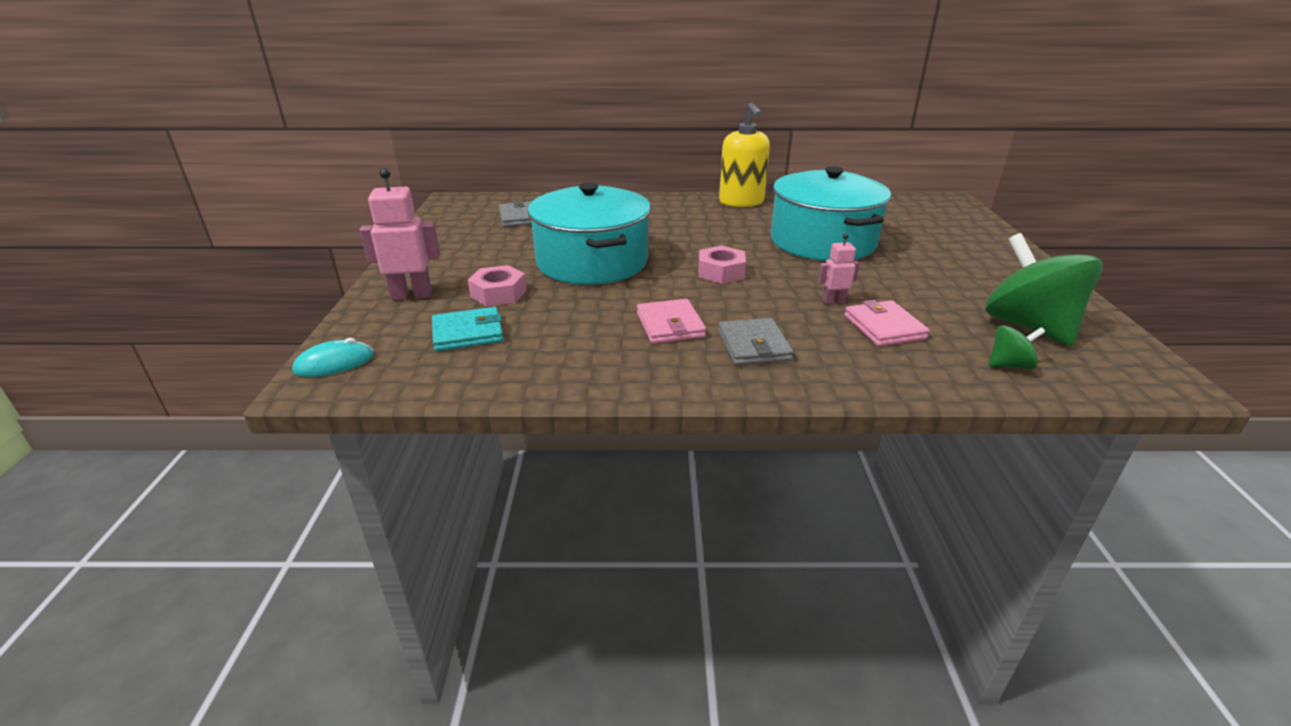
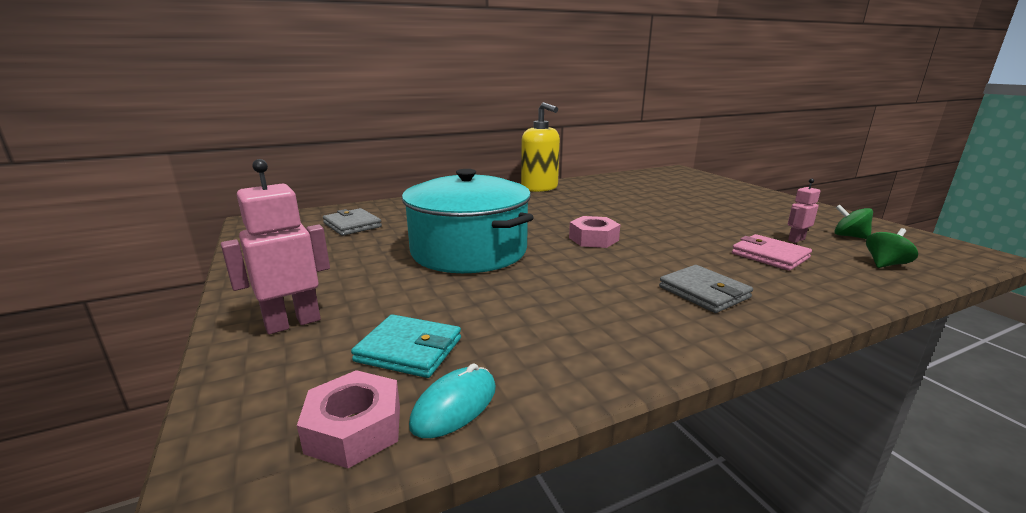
camera: 25 degrees left, 10 degrees down
turquoise mouse [292,338,374,377] -> turquoise mouse moved to [409,363,496,438]
turquoise wallet [432,307,503,351] -> turquoise wallet turned 60 degrees clockwise [351,314,461,378]
pink nut [468,265,527,307] -> pink nut moved to [297,370,400,468]
pink wallet [637,299,706,344] -> none
turquoise pot [771,166,891,261] -> none
pink robot [818,233,859,304] -> pink robot moved to [788,178,820,243]
green spinning top [985,233,1103,346] -> green spinning top [834,205,873,239], size x0.45

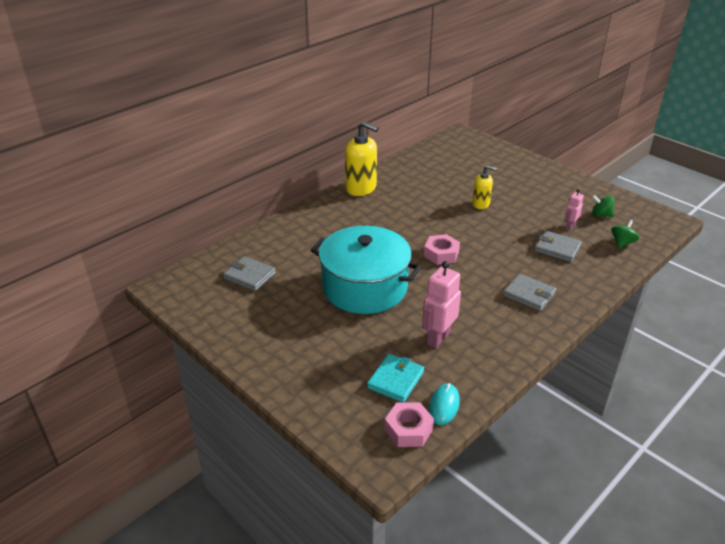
camera: 20 degrees left, 15 degrees up
pink robot [221,159,330,334] -> pink robot moved to [422,261,461,348]
turquoise wallet [351,314,461,378] -> turquoise wallet turned 60 degrees counterclockwise [367,354,424,403]
pink wallet [732,234,812,271] -> grey wallet [535,231,582,262]
none -> yellow soap dispenser [472,165,497,209]

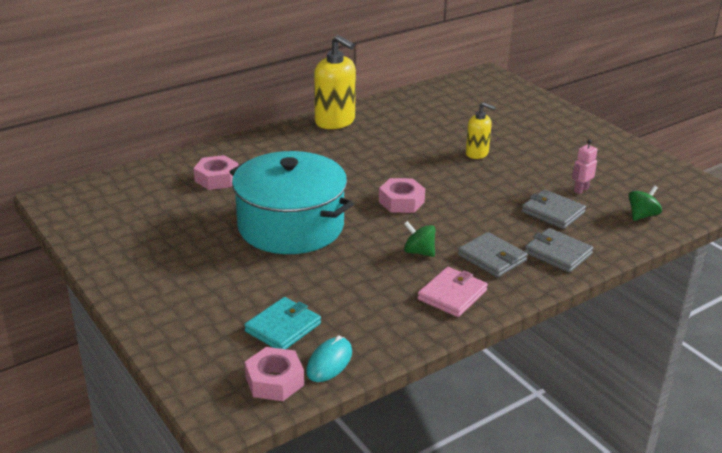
camera: 10 degrees right, 5 degrees down
grey wallet [223,256,276,291] -> grey wallet moved to [525,228,593,273]
pink robot [422,261,461,348] -> none
green spinning top [592,195,615,217] -> green spinning top moved to [404,221,435,257]
none -> pink nut [194,155,238,190]
none -> pink wallet [418,267,488,317]

